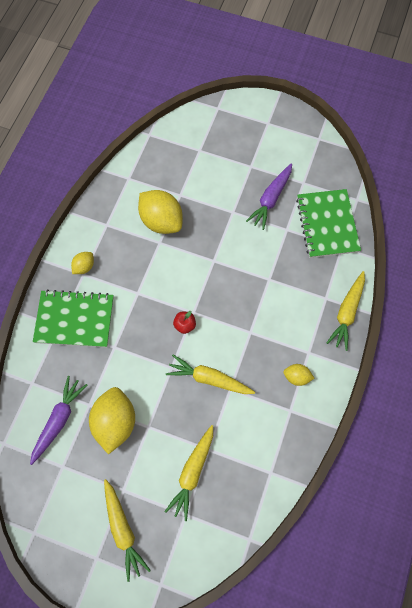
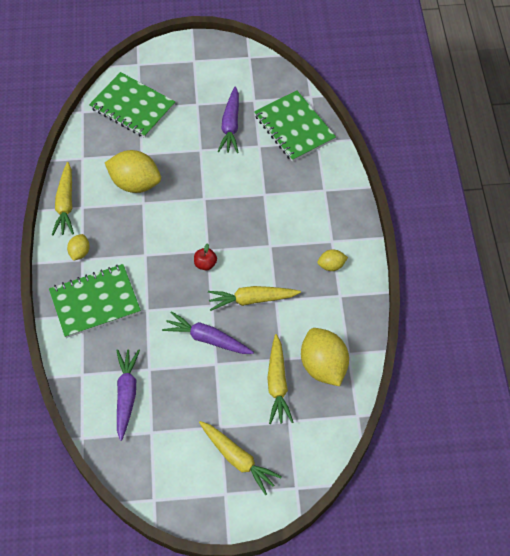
camera: 25 degrees left, 10 degrees down
yellow lemon [89,387,135,454] -> yellow lemon moved to [301,328,349,386]
yellow carrot [326,271,365,351] -> yellow carrot moved to [52,162,74,235]
none -> green notebook [89,72,175,138]
none -> purple carrot [162,311,254,354]

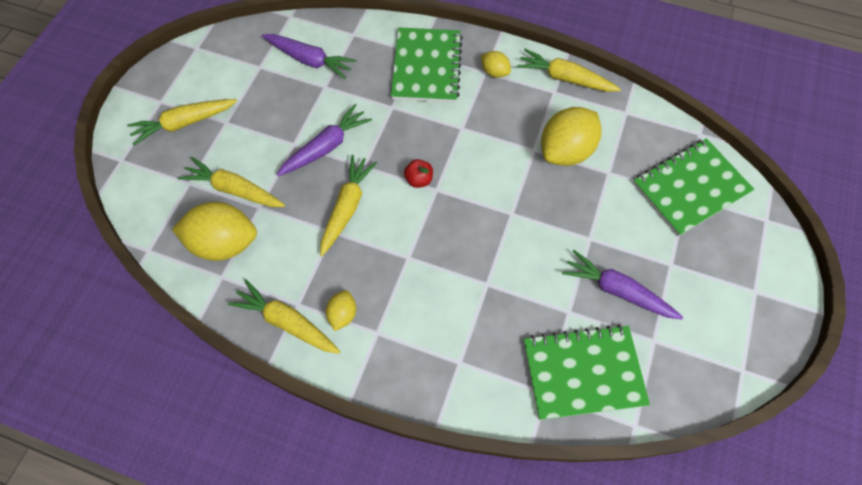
camera: 115 degrees right, 5 degrees up
none -> yellow carrot [228,280,341,354]

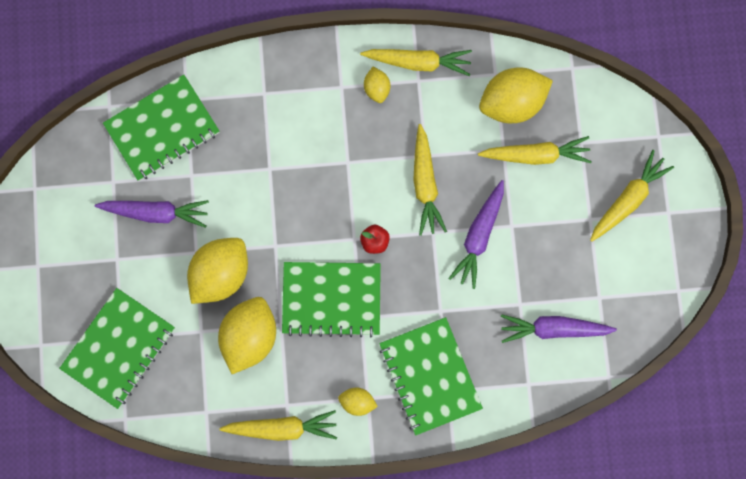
camera: 155 degrees right, 15 degrees up
none -> yellow lemon [187,238,248,304]
none -> green notebook [282,262,381,337]

